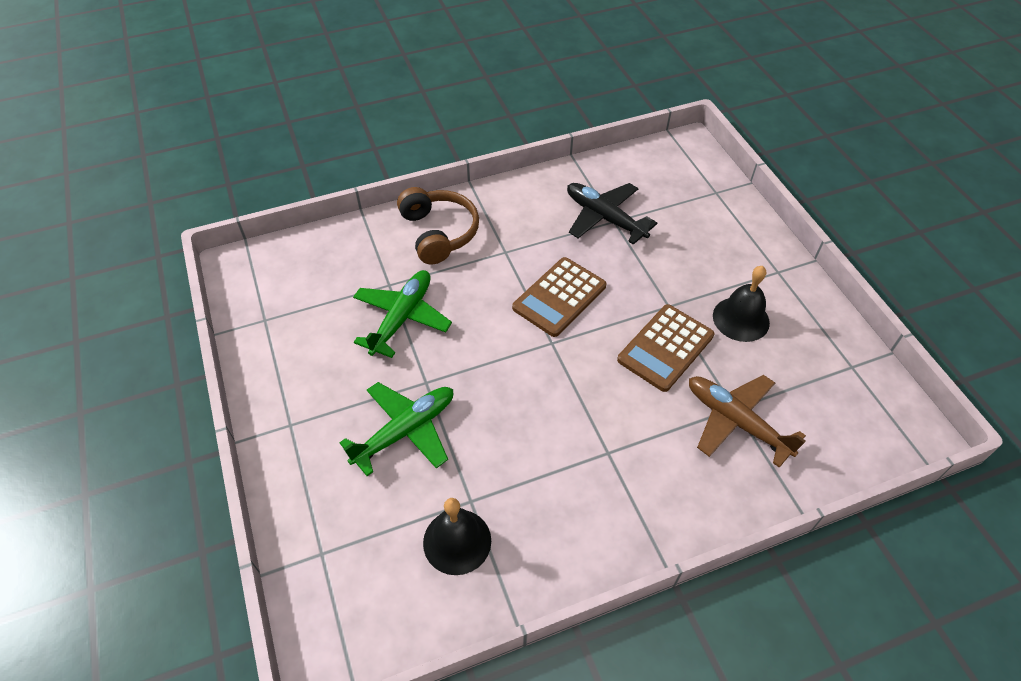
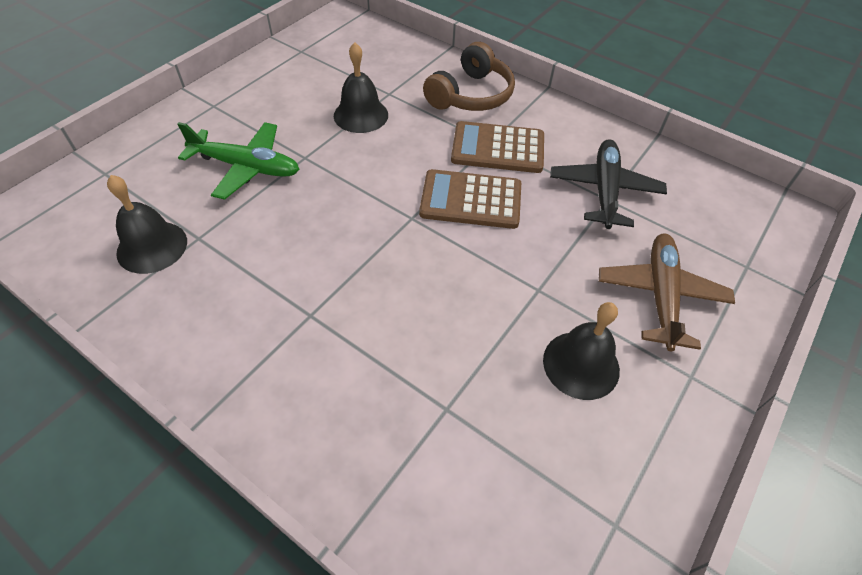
camera: 55 degrees right, 0 degrees up
green plane [353,270,452,358] -> black bell [334,42,388,133]
brown calculator [617,304,714,392] -> brown calculator moved to [451,121,544,173]
brown plane [689,375,806,468] -> brown plane moved to [599,233,735,351]

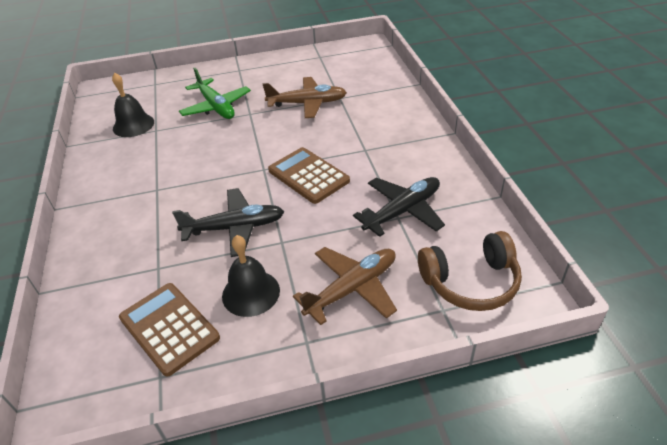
camera: 45 degrees right, 10 degrees down
black bell [334,42,388,133] -> brown plane [263,77,347,118]
brown headphones [423,42,515,111] -> brown headphones moved to [418,231,522,311]
brown calculator [451,121,544,173] -> brown calculator moved to [119,283,220,377]
none -> black plane [172,188,284,257]

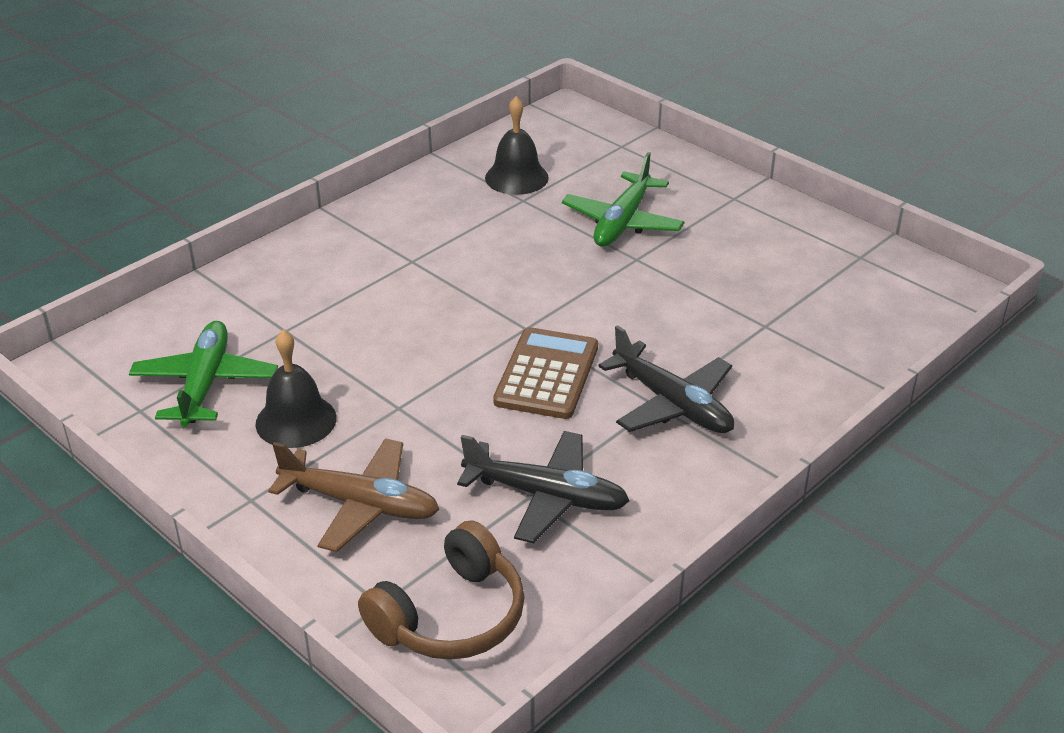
camera: 55 degrees right, 5 degrees down
brown calculator [119,283,220,377] -> green plane [129,321,278,427]
black plane [172,188,284,257] -> black plane moved to [598,325,734,433]
brown plane [263,77,347,118] -> none
brown headphones [418,231,522,311] -> brown headphones turned 90 degrees counterclockwise [358,520,525,660]

